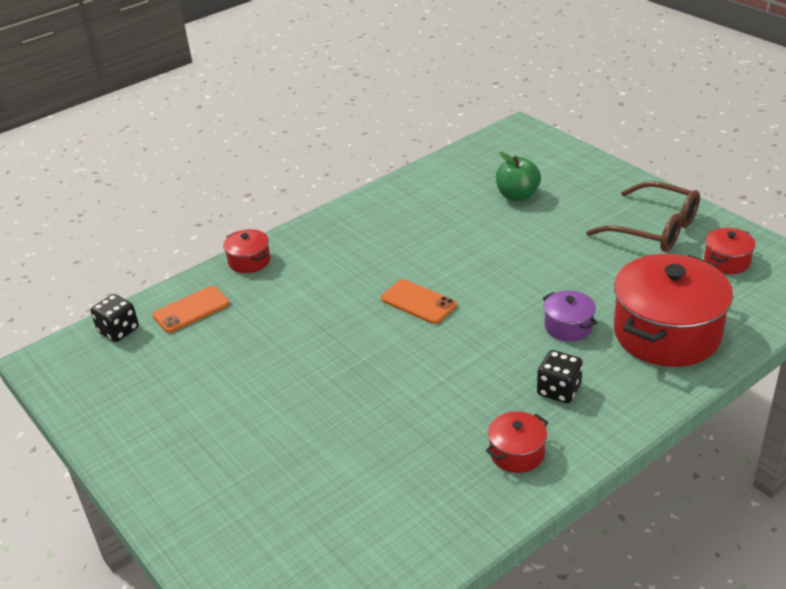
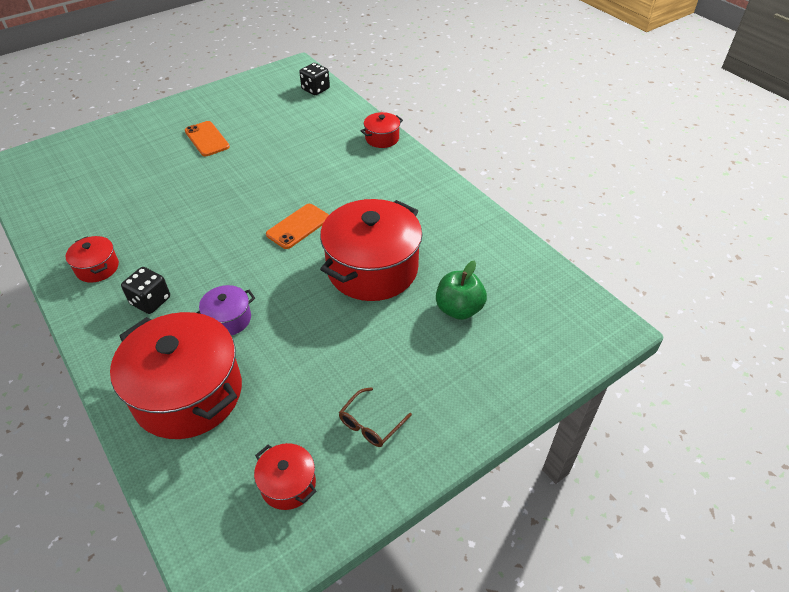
camera: 90 degrees right, 10 degrees up
orange phone [153,286,230,333] -> orange phone moved to [185,121,230,156]
brown glasses [586,181,700,252] -> brown glasses [339,387,412,447], size x0.51
none -> red pot [320,199,422,301]

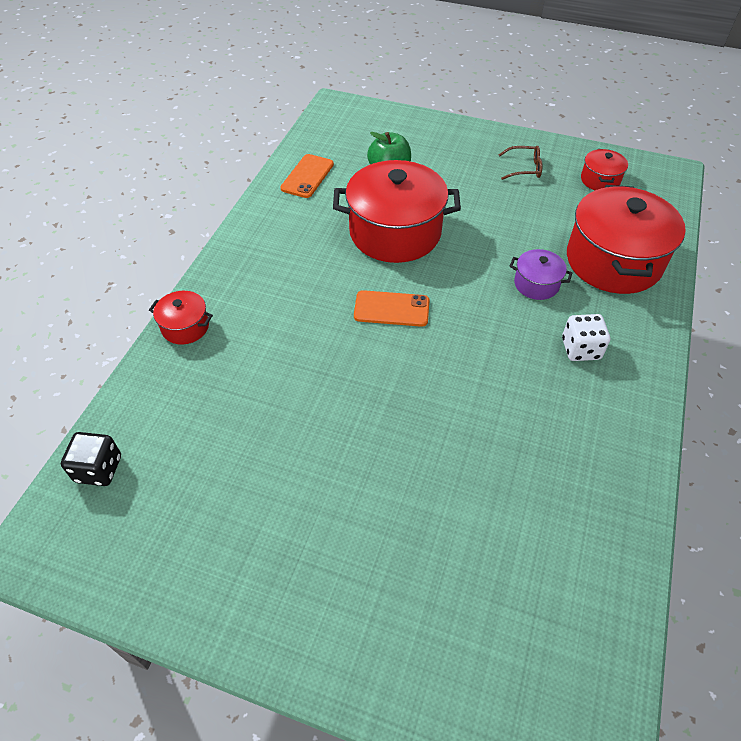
camera: 125 degrees left, 5 degrees up
red pot [66,236,119,283] -> none
black dice [121,267,170,314] -> white dice [562,314,610,361]
orange phone [185,121,230,156] -> orange phone moved to [281,154,334,198]

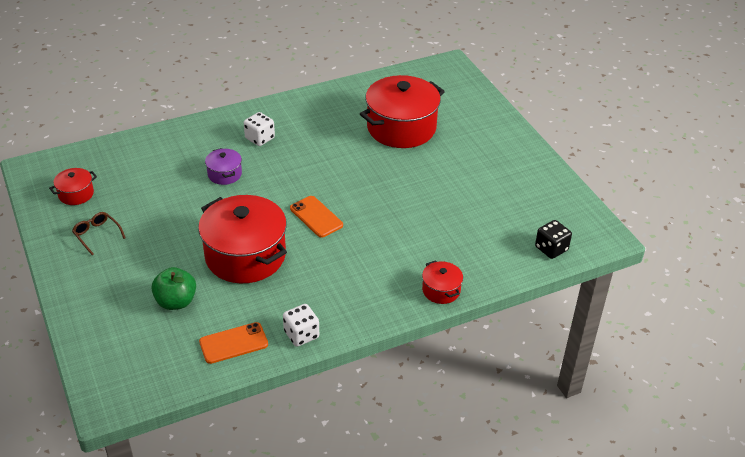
camera: 135 degrees left, 10 degrees down
red pot [567,185,686,294] -> red pot moved to [360,75,445,148]
none -> white dice [283,304,319,347]

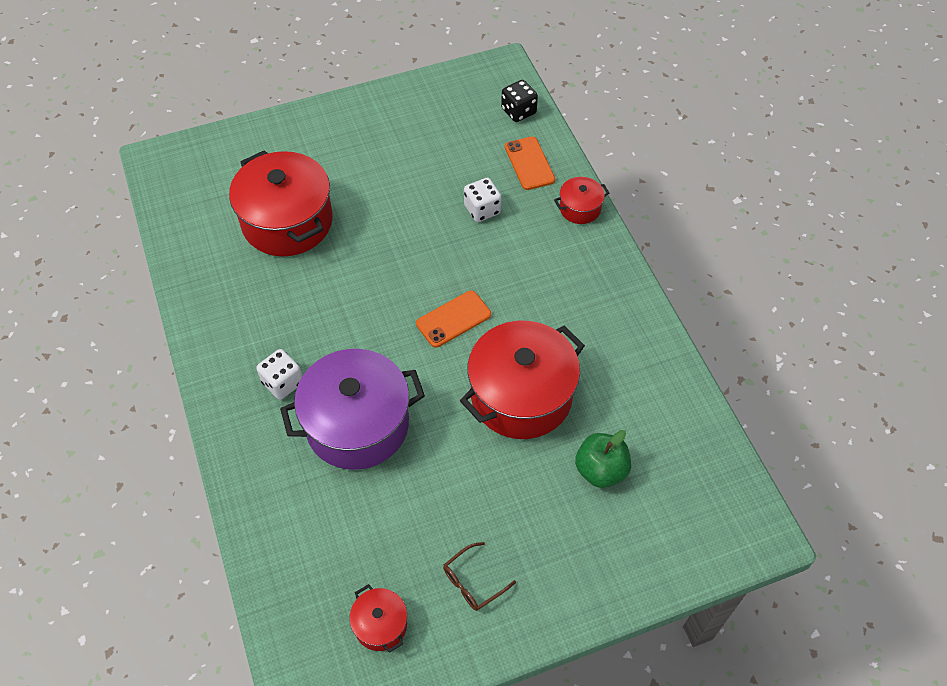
camera: 85 degrees left, 15 degrees up
orange phone [199,322,268,364] -> orange phone moved to [505,137,555,190]
purple pot [205,148,242,185] -> purple pot [280,349,425,470], size x2.17
white dice [283,304,319,347] -> white dice moved to [464,178,502,222]

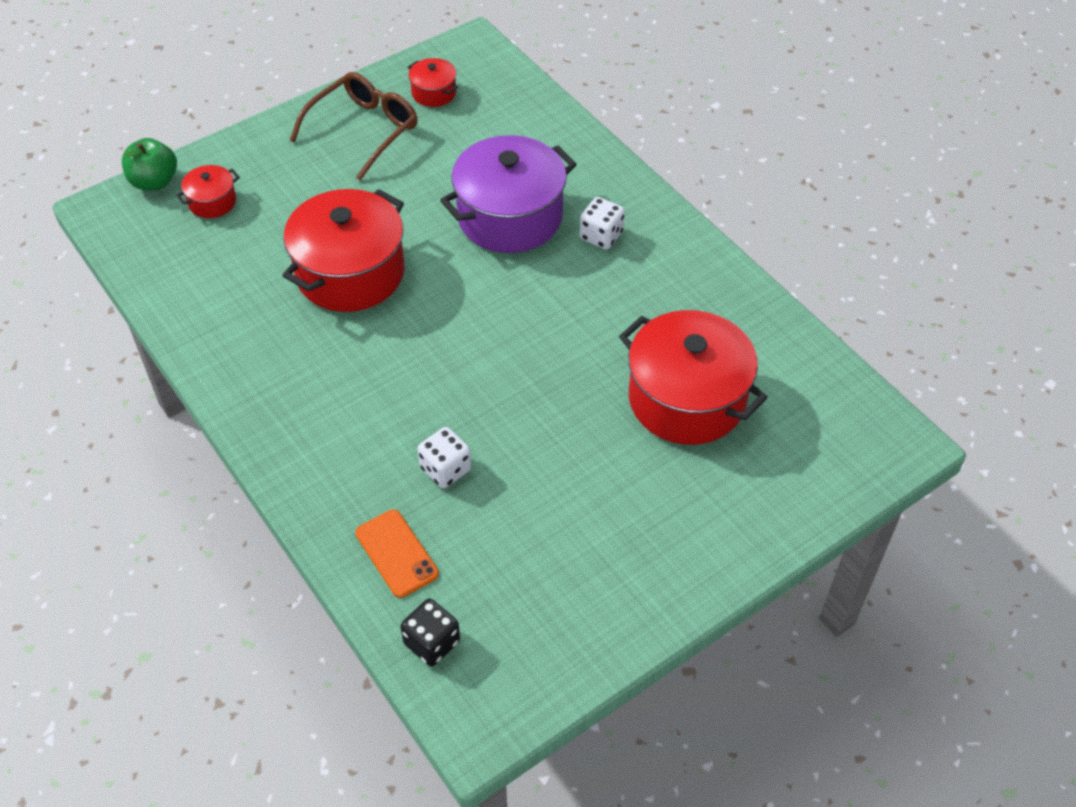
camera: 165 degrees right, 5 degrees down
orange phone [416,291,491,348] -> none
brown glasses [443,542,516,611] -> brown glasses [290,72,418,180], size x1.98
red pot [554,177,609,224] -> red pot moved to [176,165,240,218]
green apple [575,430,631,488] -> green apple moved to [122,138,177,191]

